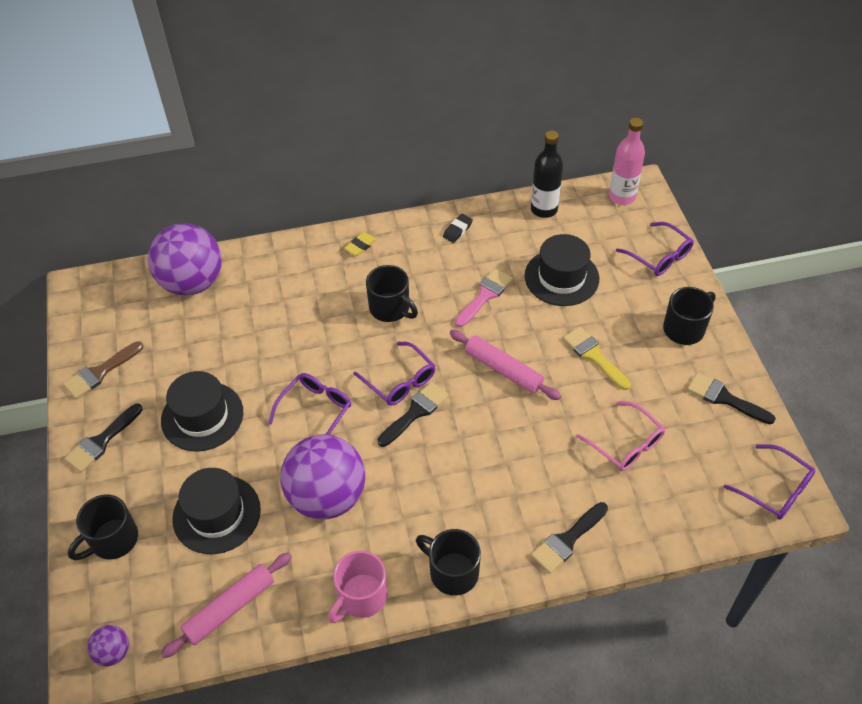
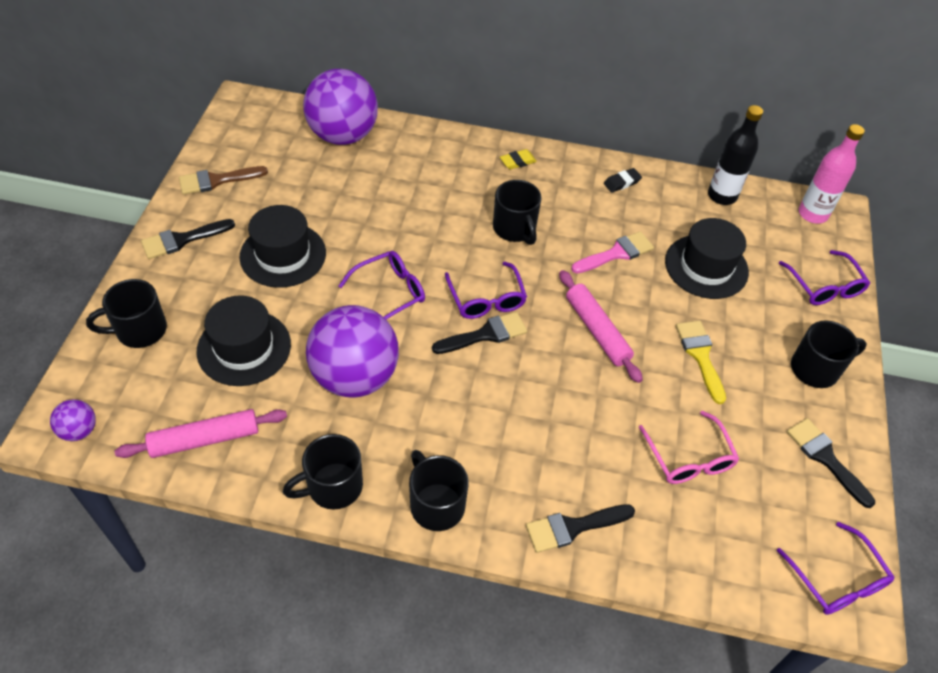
camera: 20 degrees right, 0 degrees up
pink mug [328,551,388,623] -> black mug [283,434,363,510]

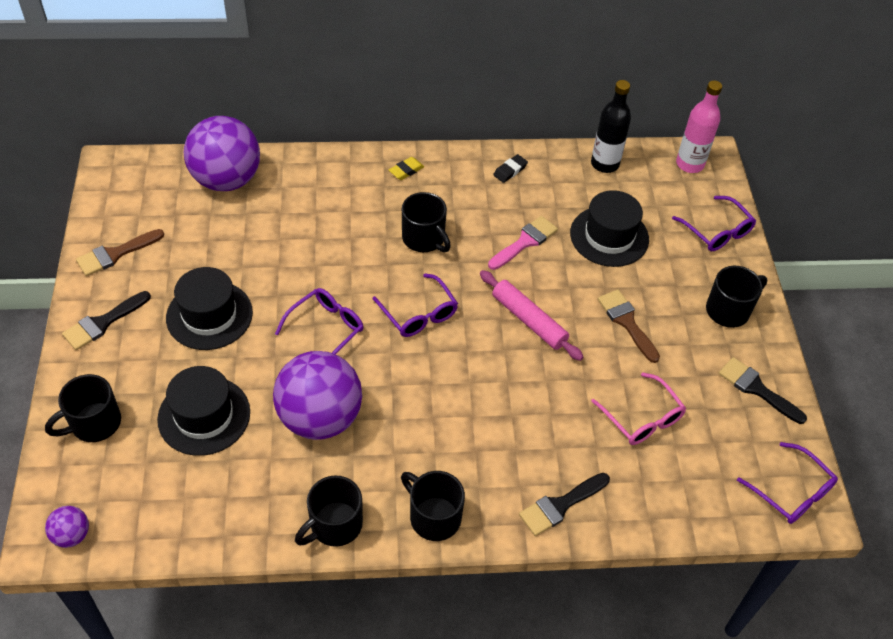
camera: 15 degrees left, 0 degrees up
pink rolling pin [115,409,287,458] -> none
black brush [432,312,527,354] -> none
yellow brush [676,321,726,404] -> brown brush [598,289,660,363]

